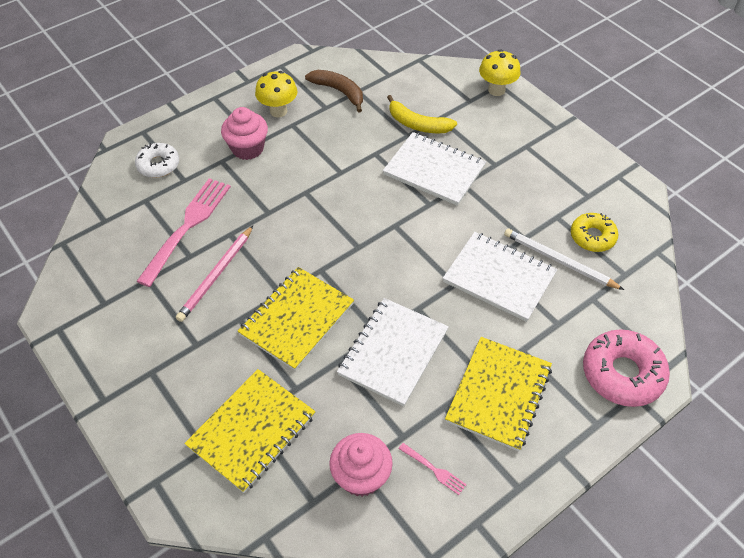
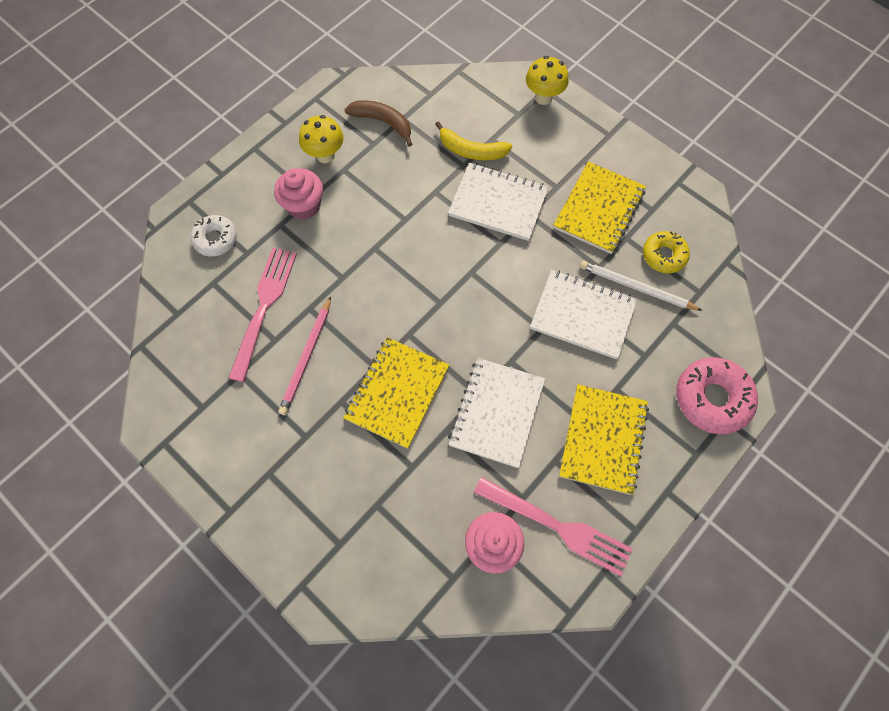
camera: 10 degrees left, 15 degrees up
yellow notebook [184,369,316,493] -> yellow notebook moved to [553,162,646,254]
pink fork [398,443,467,495] -> pink fork [474,477,633,576], size x2.32

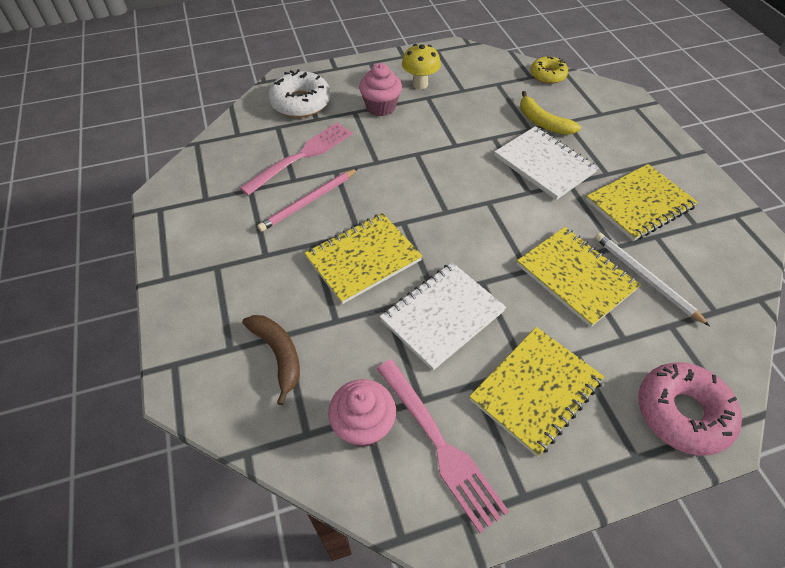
camera: 30 degrees right, 15 degrees down
white donut [191,215,237,257] -> white donut [268,69,331,118], size x1.58
brown banana [344,100,412,147] -> brown banana moved to [242,315,300,405]
yellow mushroom [526,56,569,105] -> none
white notebook [530,270,637,359] -> yellow notebook [517,227,641,327]
yellow donut [643,231,690,273] -> yellow donut moved to [530,56,568,84]

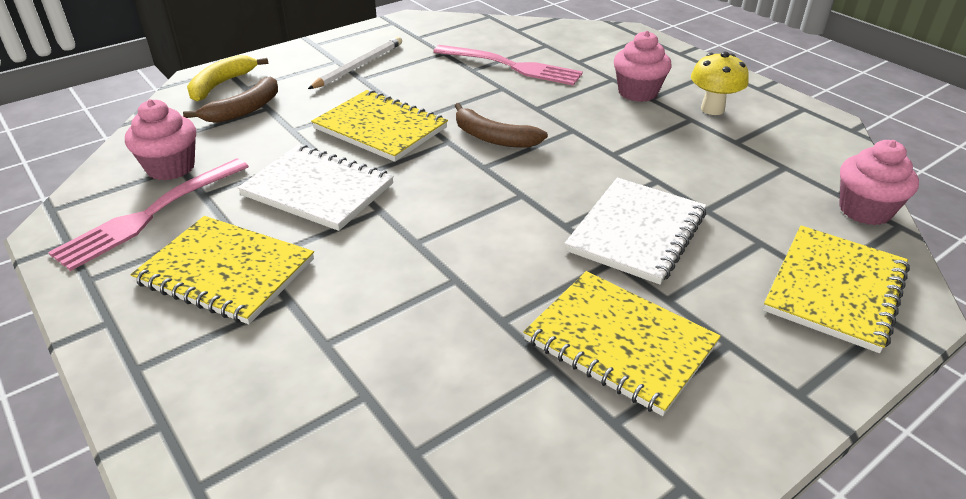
camera: 70 degrees right, 15 degrees down
pink pencil [257,168,358,232] -> none
white donut [268,69,331,118] -> none
yellow notebook [517,227,641,327] -> yellow notebook moved to [763,226,910,353]
yellow banana [520,91,581,135] -> yellow banana moved to [187,55,268,101]
yellow donut [530,56,568,84] -> pink cupcake [839,140,919,225]
white pencil [595,233,710,326] -> white pencil moved to [308,37,402,89]
pink donut [638,362,742,456] -> none
none -> brown banana [455,103,548,148]

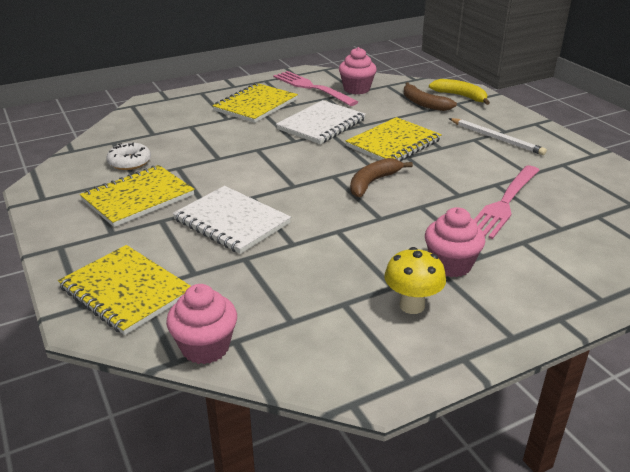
camera: 100 degrees right, 5 degrees down
none -> white donut [106,142,151,170]

